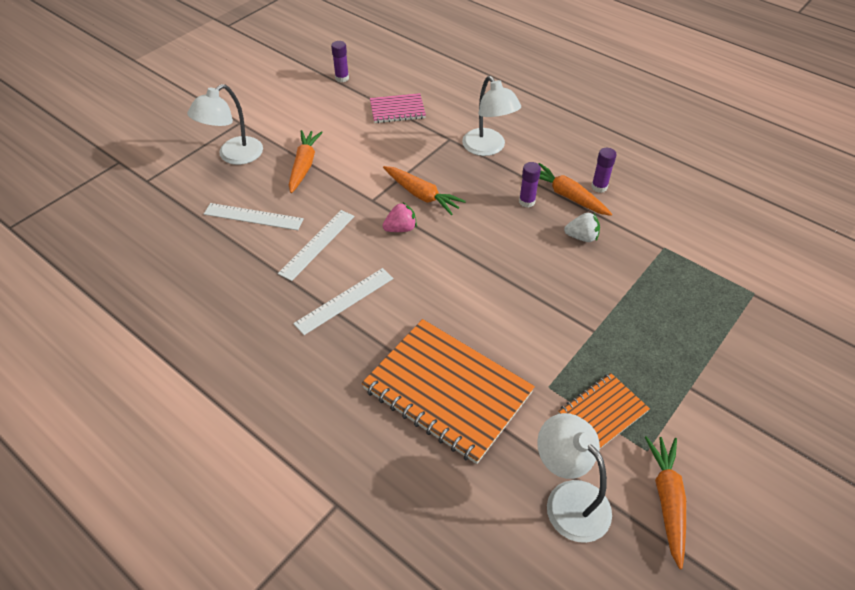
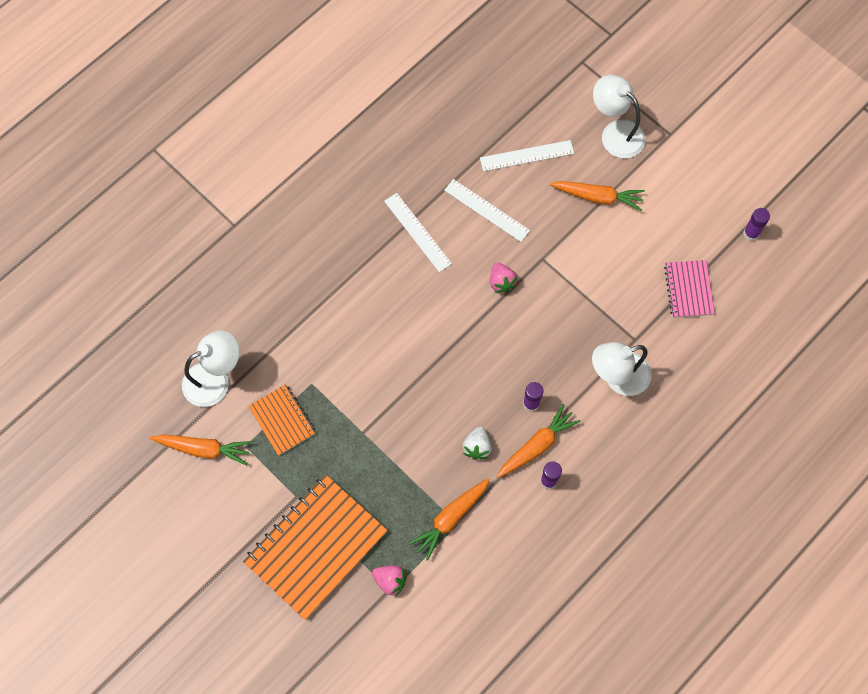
camera: 95 degrees right, 20 degrees up
white ruler [204,203,304,230] -> white ruler turned 60 degrees clockwise [480,140,574,171]
orange notebook [362,319,535,464] -> orange notebook moved to [243,474,387,620]
orange carrot [383,166,466,215] -> orange carrot moved to [409,478,490,561]
none -> pink strawberry [372,565,407,596]

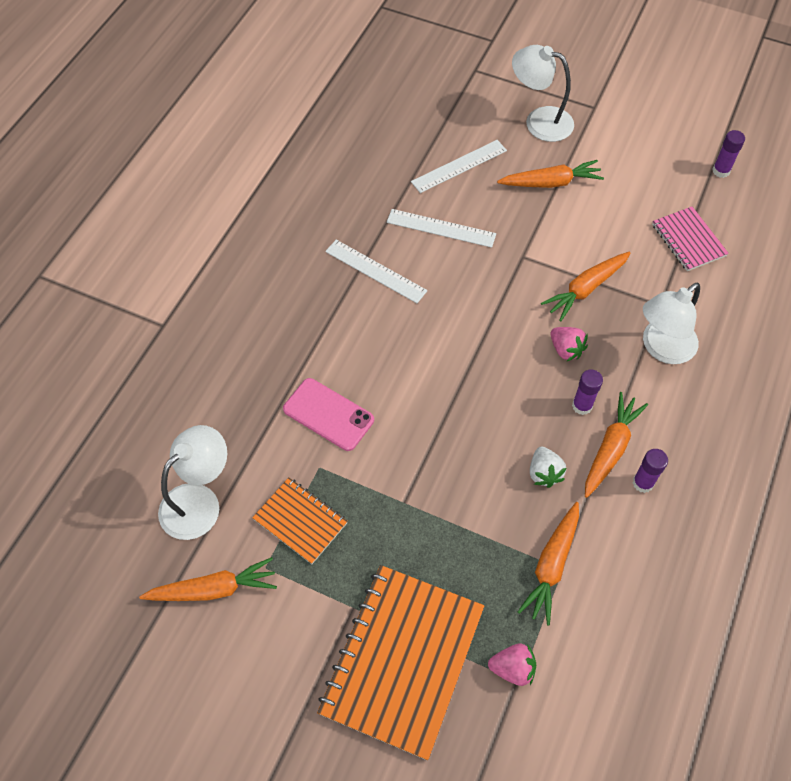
camera: 20 degrees left, 10 degrees down
pink strawberry [490,262,517,293] -> pink strawberry moved to [551,327,588,361]
none -> pink phone [283,378,374,451]
none -> orange carrot [541,252,630,321]

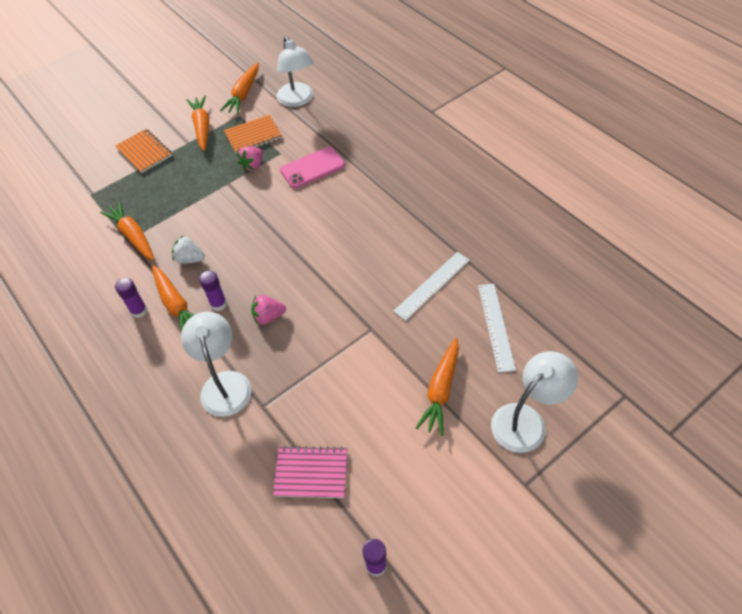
camera: 120 degrees right, 5 degrees down
orange notebook [317,565,484,760] -> orange notebook [115,129,172,173], size x0.52
white ruler [325,240,428,303] -> none
pink strawberry [488,643,536,686] -> pink strawberry moved to [237,146,263,172]
orange carrot [541,252,630,321] -> orange carrot moved to [186,96,209,151]

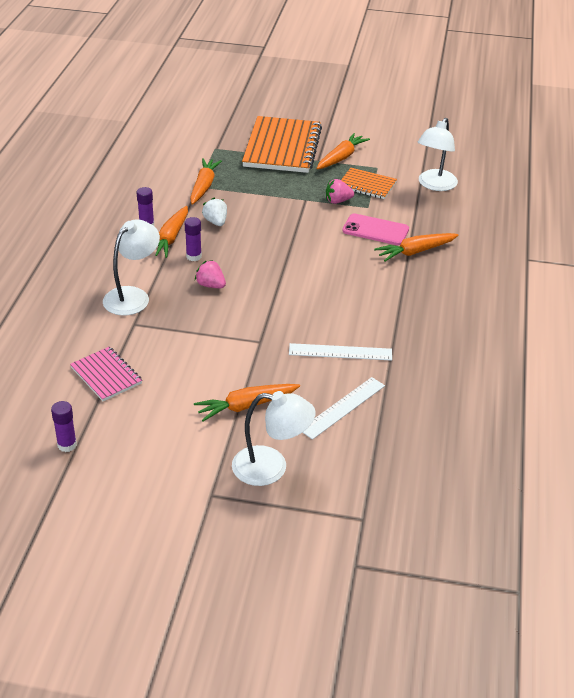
camera: 45 degrees right, 15 degrees down
orange notebook [115,129,172,173] -> orange notebook [242,116,322,173], size x1.91
orange carrot [220,63,259,114] -> orange carrot moved to [374,233,459,261]

